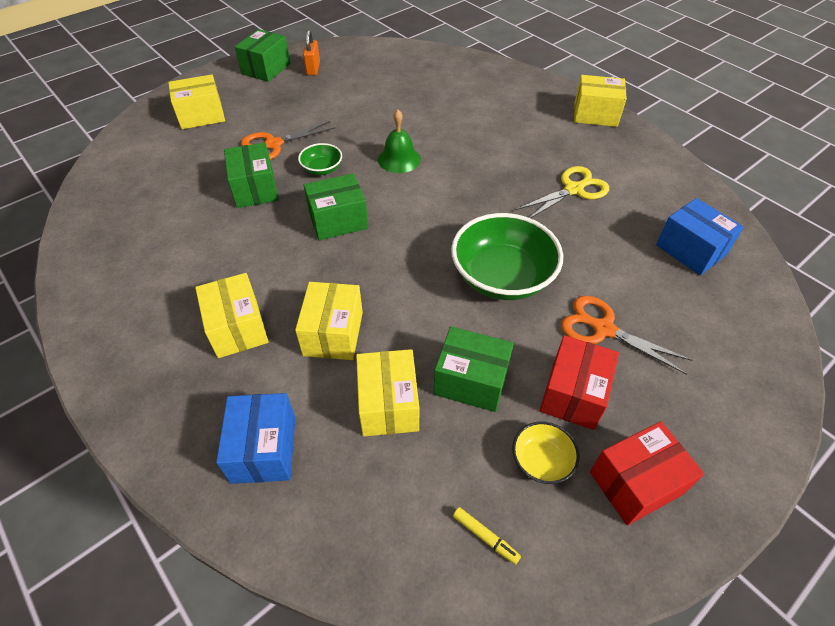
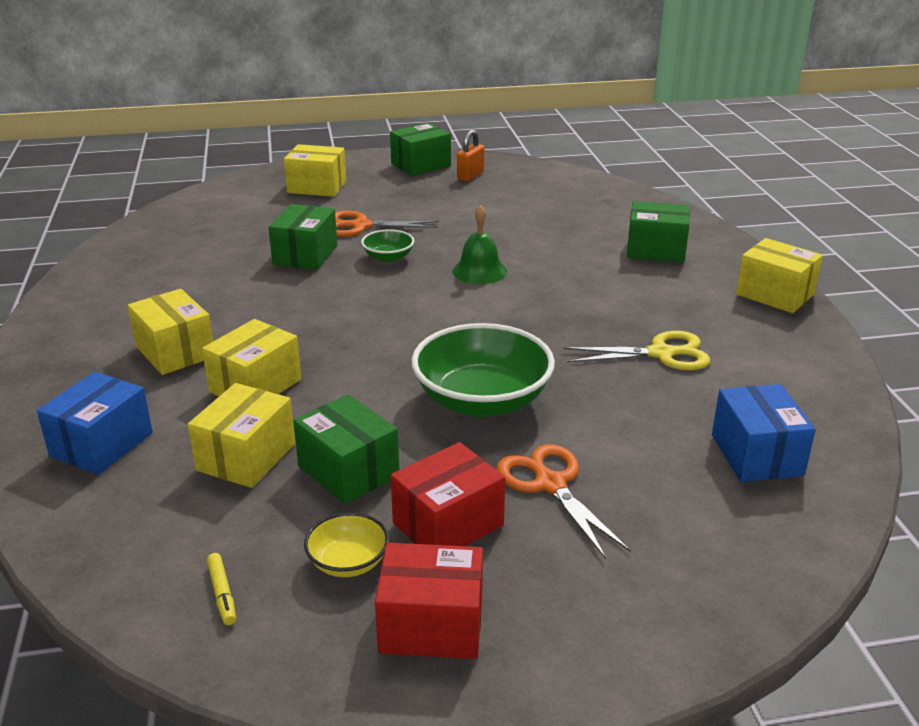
camera: 30 degrees right, 20 degrees down
yellow box [195,273,268,358] -> yellow box turned 45 degrees counterclockwise [128,289,213,375]
green box [304,173,368,240] -> green box moved to [627,201,690,262]

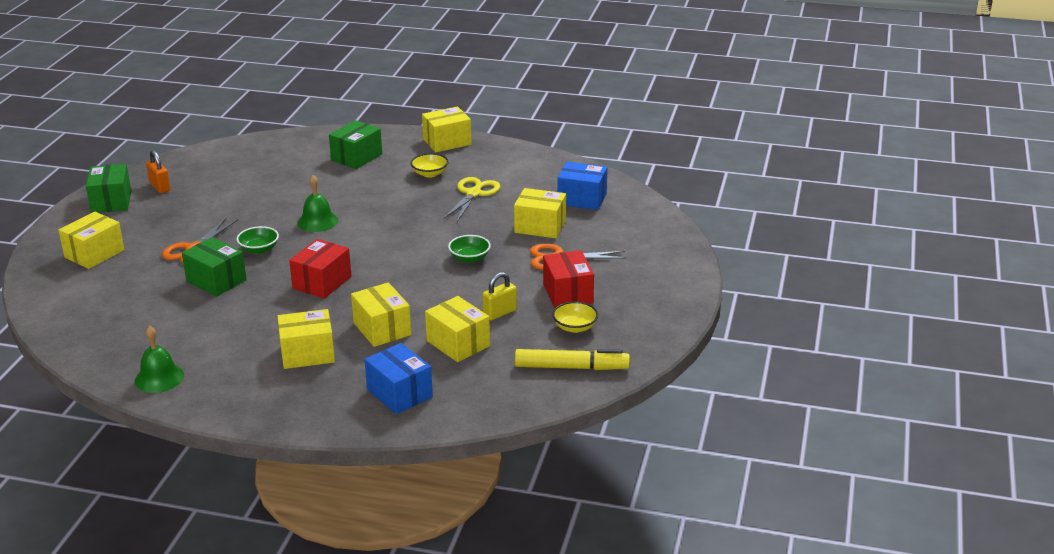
camera: 65 degrees left, 0 degrees up
yellow marker [207,553,236,625] -> yellow marker [515,349,630,370], size x2.22
green box [293,394,399,504] -> yellow padlock [482,272,517,320]
red box [375,543,483,659] -> red box moved to [289,239,352,299]
green bowl [411,323,555,417] -> green bowl [448,235,491,263], size x0.48
none -> green bell [135,326,184,393]
none -> yellow bowl [410,153,449,178]
none -> yellow box [514,188,566,238]

